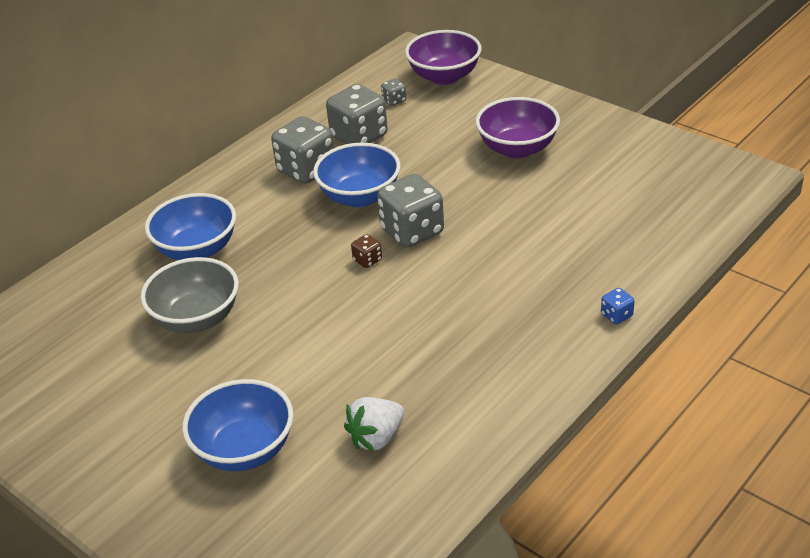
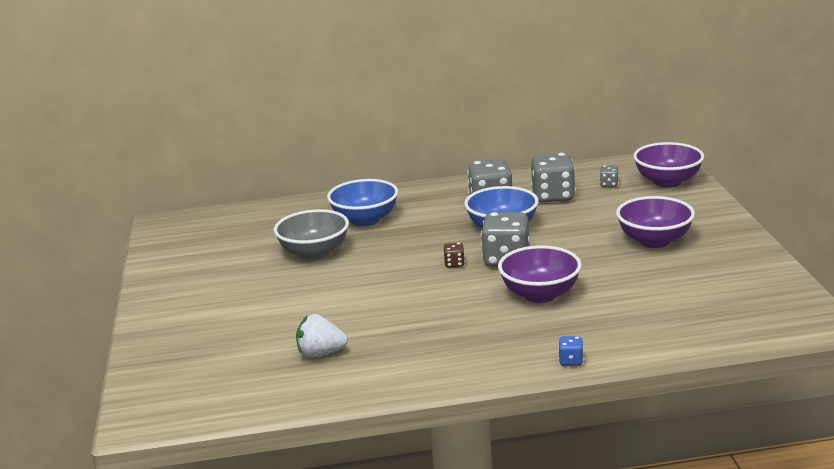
camera: 40 degrees right, 15 degrees down
blue bowl [182,379,293,471] -> none
none -> purple bowl [498,245,582,303]

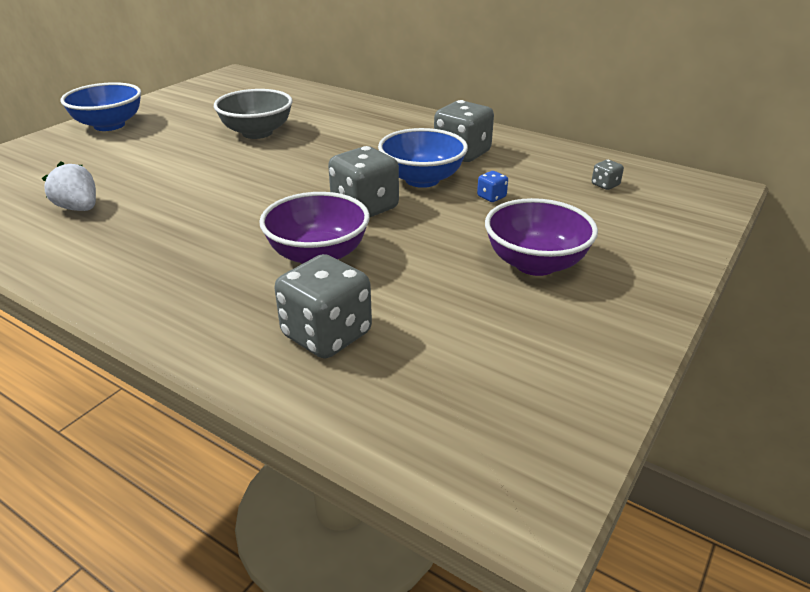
camera: 40 degrees right, 10 degrees up
blue bowl [327,179,399,227] -> blue bowl moved to [60,82,141,131]
brown dice [443,243,465,268] -> none
grey dice [531,153,575,203] -> grey dice moved to [275,254,372,358]
blue dice [558,336,583,366] -> blue dice moved to [477,171,508,202]
purple bowl [633,142,704,188] -> none

